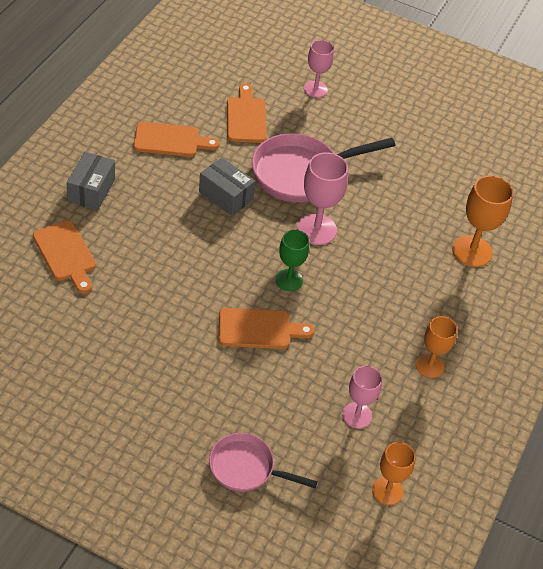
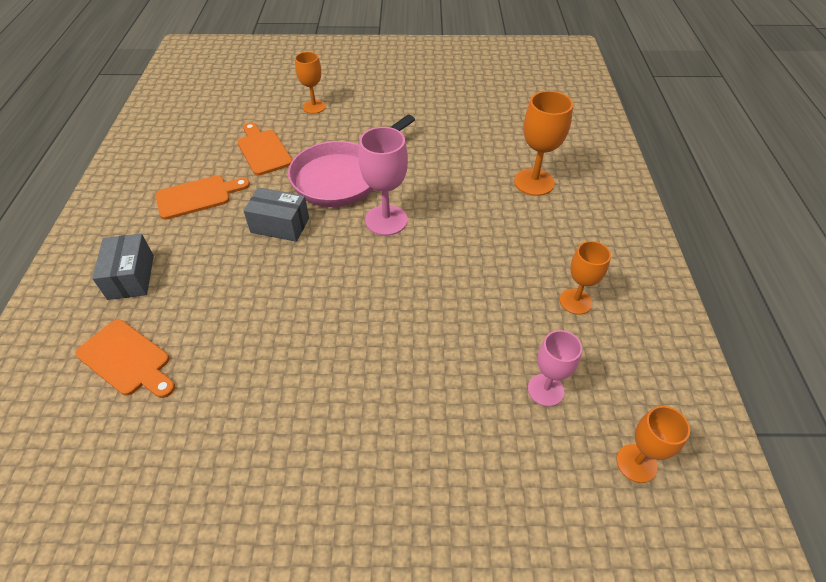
camera: 20 degrees left, 0 degrees up
pink pan [209,433,318,492] -> none
orange cutting board [218,308,315,349] -> none
green goblet [275,230,309,291] -> none
pink goblet [304,40,334,98] -> orange goblet [295,52,326,114]

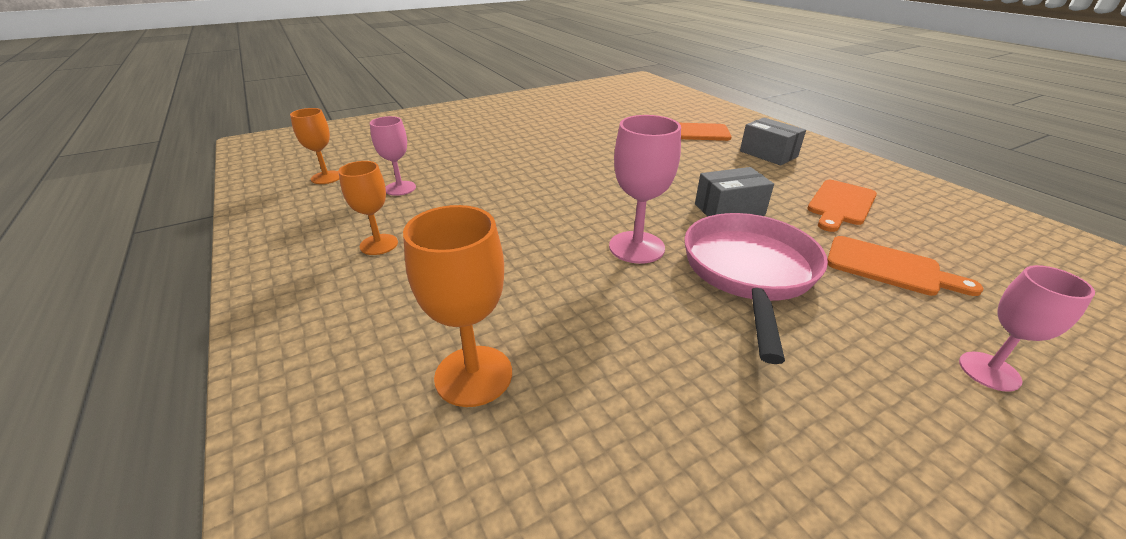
camera: 150 degrees right, 15 degrees down
orange goblet [295,52,326,114] -> pink goblet [959,265,1095,392]

